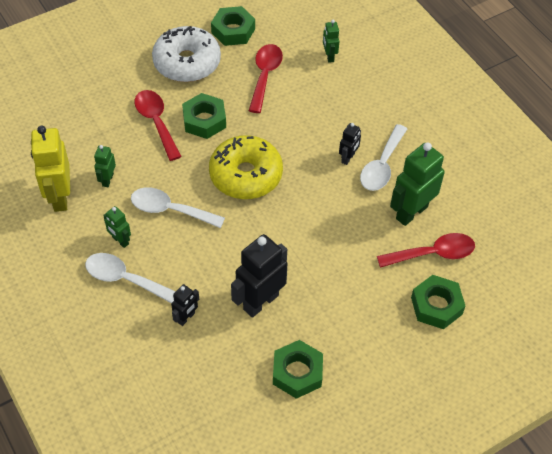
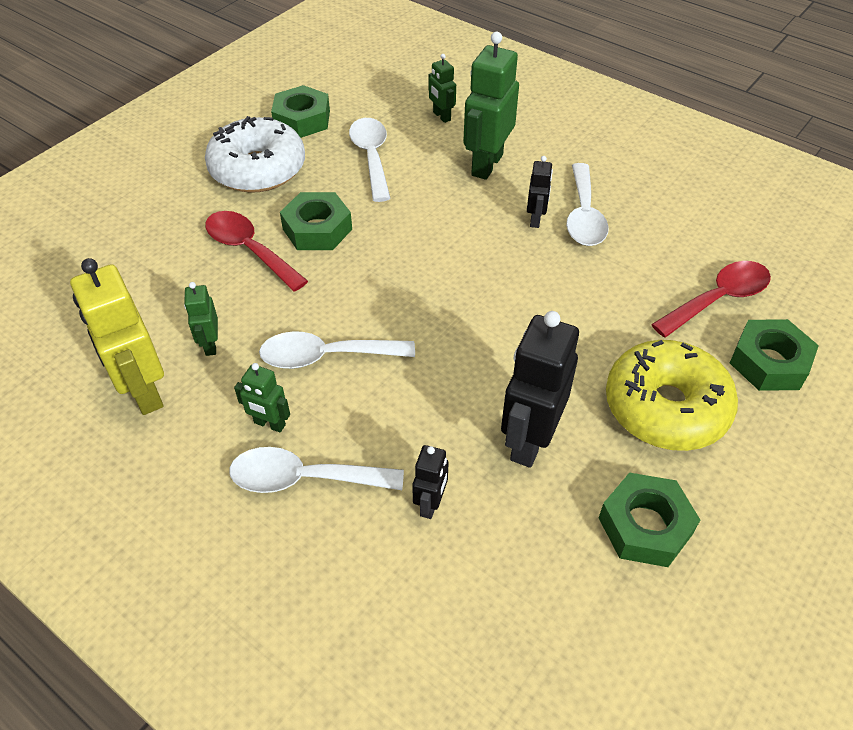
camera: 20 degrees left, 5 degrees down
yellow donut [209,135,283,199] -> yellow donut moved to [606,340,738,451]
red spoon [249,44,283,113] -> white spoon [349,118,391,202]
green robot [390,142,445,226] -> green robot moved to [463,32,519,180]

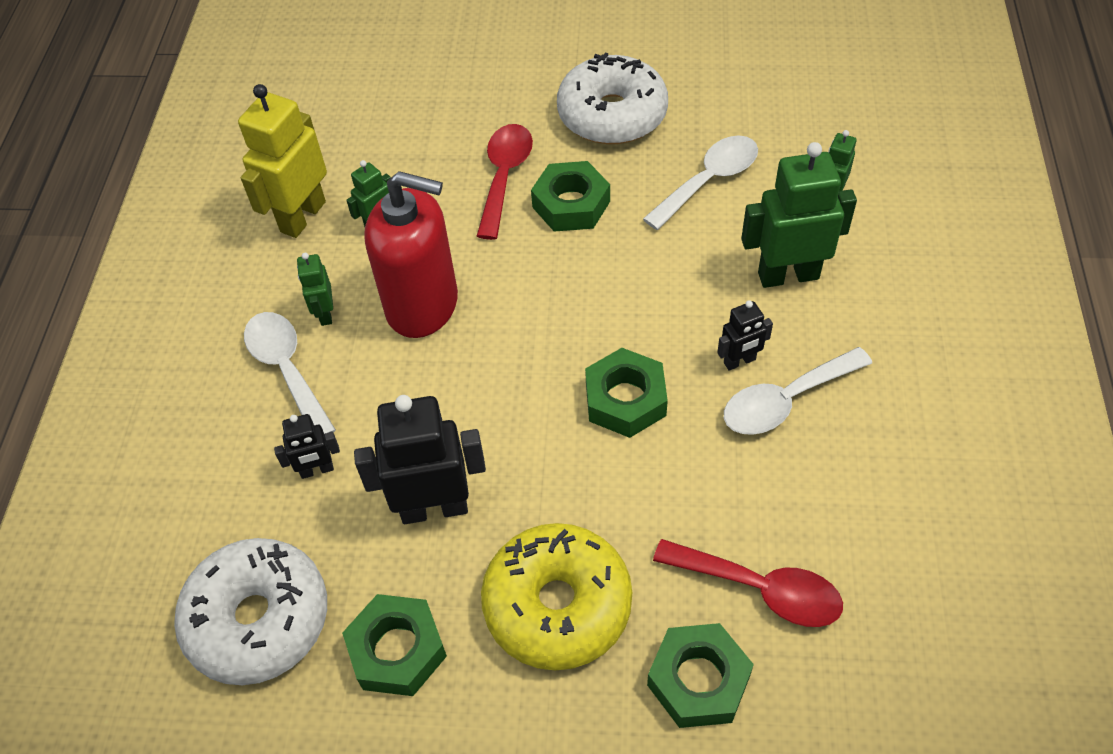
camera: 60 degrees right, 5 degrees up
white spoon [259,331,415,369] -> red soap dispenser [364,171,458,338]
green nut [271,85,330,138] -> green nut moved to [585,348,668,438]
none -> white donut [174,538,327,685]

